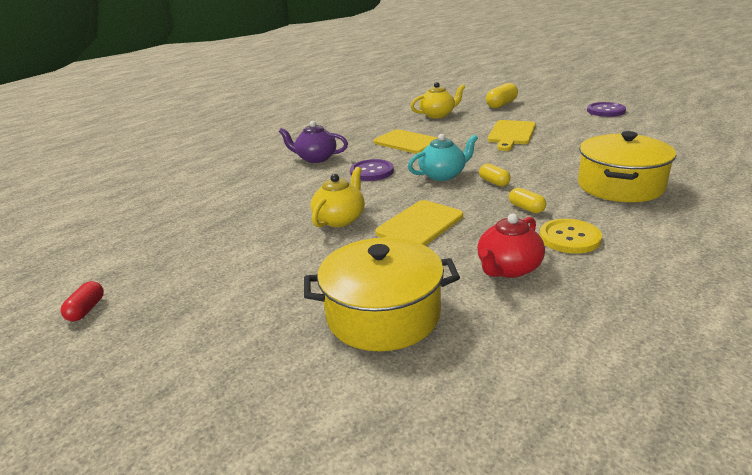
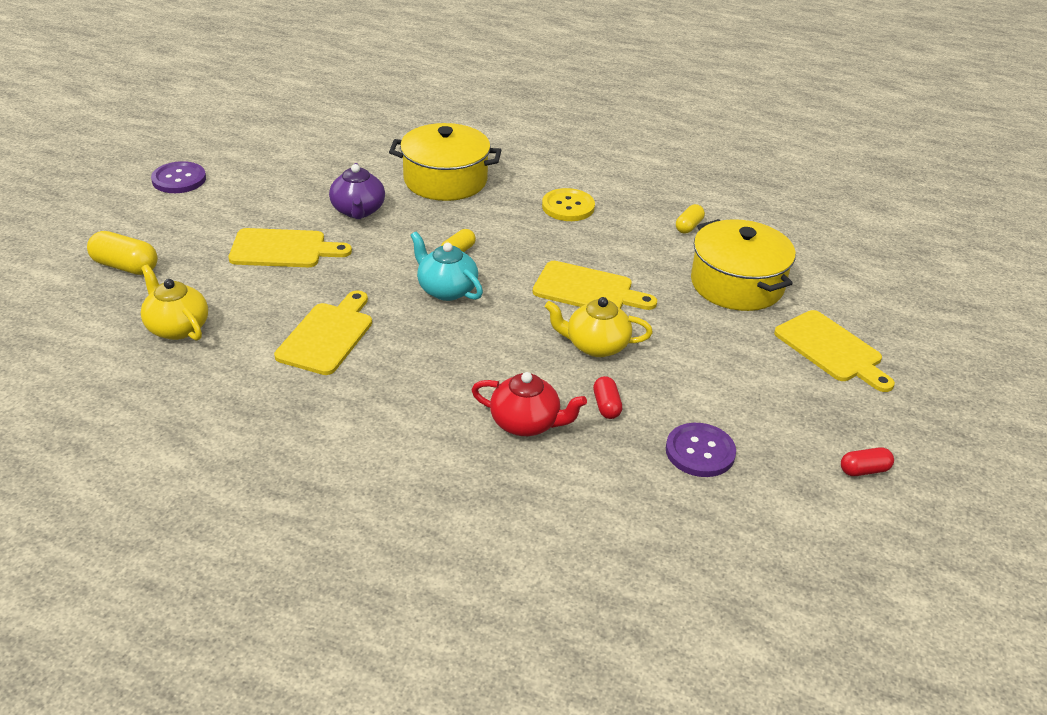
camera: 115 degrees left, 10 degrees up
purple teapot [279,121,348,163] -> purple teapot moved to [329,163,385,219]
purple button [350,159,394,181] -> purple button moved to [666,423,736,477]
red teapot [477,213,545,278] -> red teapot moved to [472,372,587,436]
yellow capsule [509,188,546,213] -> yellow capsule moved to [676,204,705,234]
none -> red capsule [593,376,622,419]
none -> yellow cutting board [774,310,895,392]

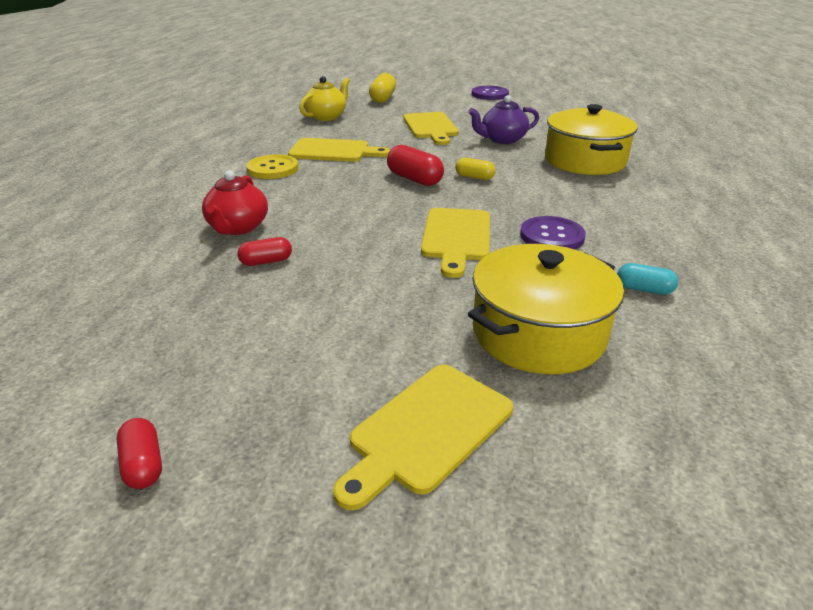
camera: 80 degrees right, 5 degrees down
turquoise teapot [410,231,483,301] -> red capsule [387,145,444,186]
yellow button [542,188,595,221] -> yellow button moved to [246,154,298,179]
yellow teapot [545,297,653,357] -> none
purple button [666,423,736,477] -> purple button moved to [520,216,586,249]
yellow capsule [676,204,705,234] -> turquoise capsule [617,263,678,295]

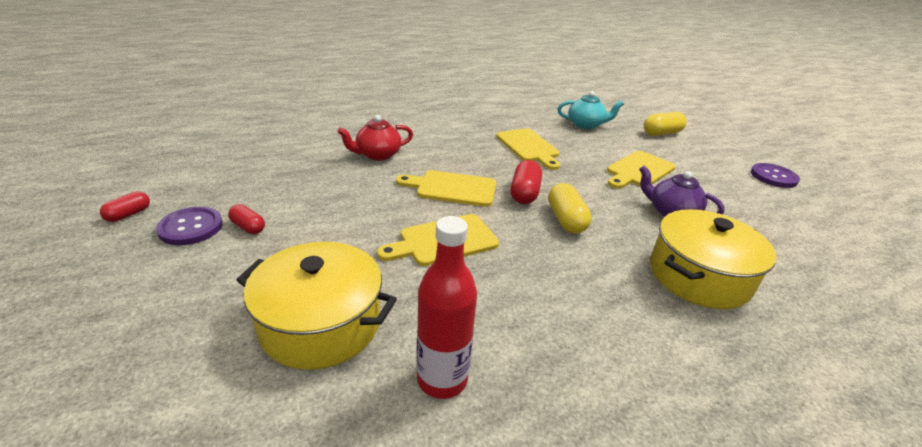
camera: 55 degrees right, 0 degrees up
red capsule [237,237,292,266] -> red capsule moved to [228,204,265,234]
yellow button [246,154,298,179] -> none
yellow teapot [299,76,350,121] -> turquoise teapot [557,91,624,129]
yellow cutting board [333,365,513,510] -> yellow cutting board moved to [396,170,497,207]
yellow capsule [455,158,496,180] -> yellow capsule [548,183,592,234], size x1.63
purple button [520,216,586,249] -> purple button moved to [156,207,223,245]
turquoise capsule [617,263,678,295] -> red bottle [417,216,477,399]

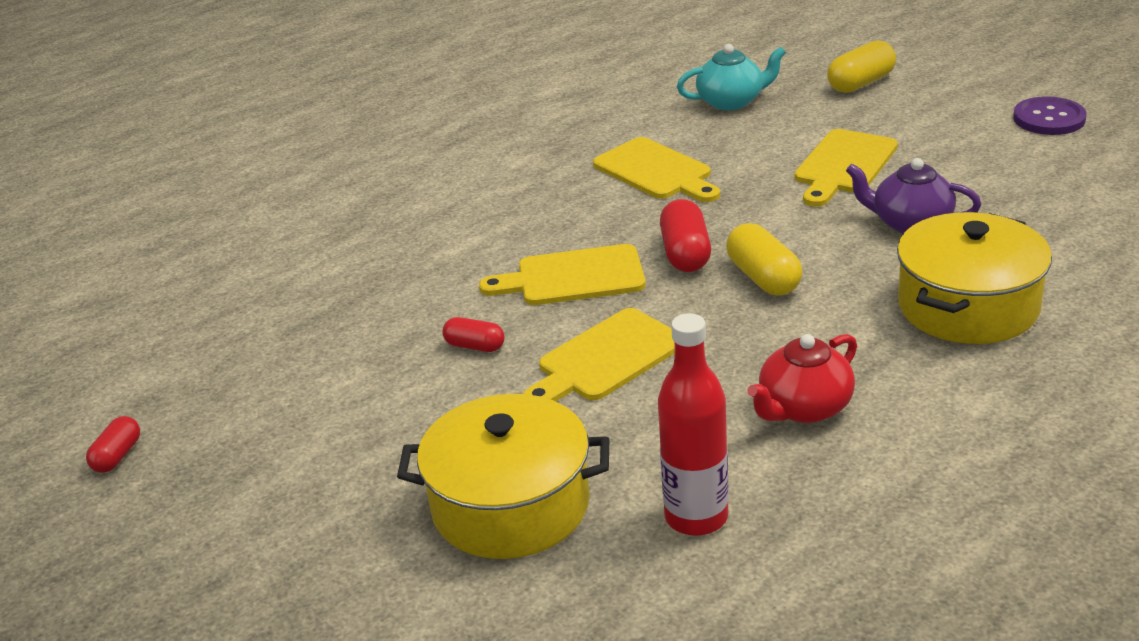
camera: 10 degrees left, 0 degrees up
purple button [156,207,223,245] -> none
red capsule [228,204,265,234] -> red capsule moved to [443,317,505,352]
red teapot [337,115,413,161] -> red teapot moved to [747,334,857,423]

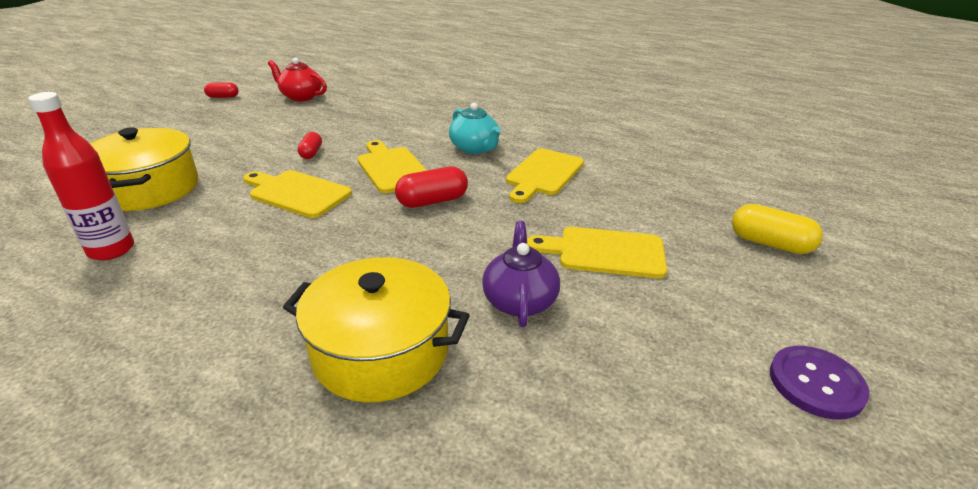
camera: 65 degrees right, 0 degrees up
turquoise teapot [677,44,786,111] -> turquoise teapot moved to [449,103,501,154]
yellow capsule [726,223,802,296] -> none
red teapot [747,334,857,423] -> red teapot moved to [268,58,327,101]

